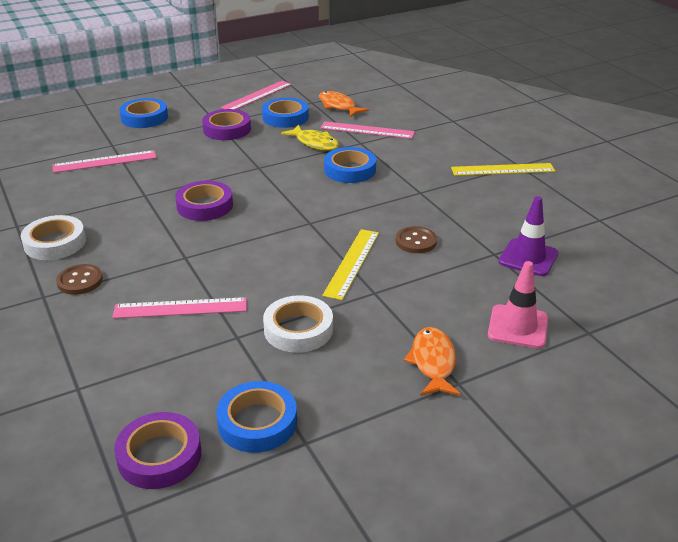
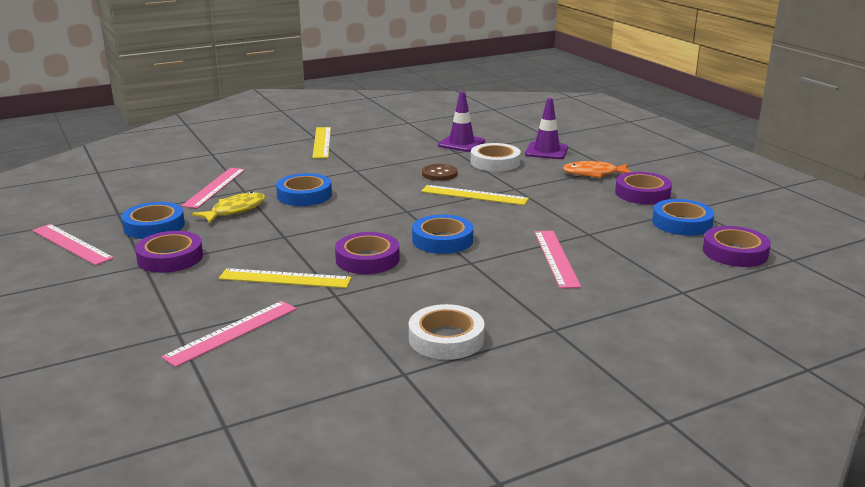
camera: 90 degrees left, 10 degrees down
pink ruler [53,150,157,173] -> pink ruler turned 60 degrees clockwise [162,301,297,367]
brown button [56,264,103,295] -> none
blue tape [119,98,168,128] -> blue tape moved to [412,215,473,254]
white tape [263,295,333,353] -> white tape moved to [471,143,521,172]
orange fish [319,91,369,117] -> none
pink traffic cone [488,261,548,349] -> purple traffic cone [525,98,568,159]
none -> yellow ruler [219,268,352,288]
none -> purple tape [615,172,672,204]

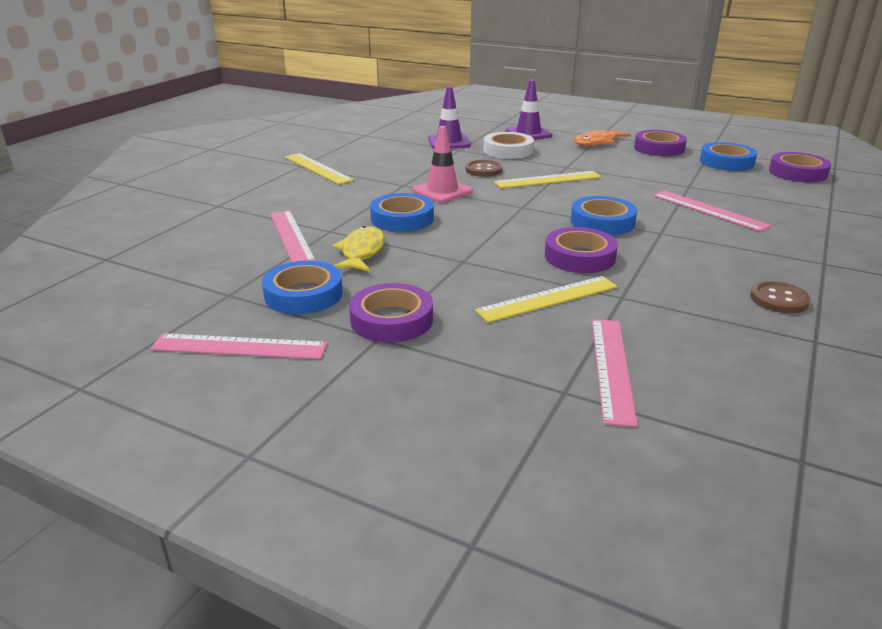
camera: 35 degrees left, 5 degrees up
white tape [409,304,485,360] -> brown button [750,281,811,313]
none -> pink traffic cone [412,126,473,203]

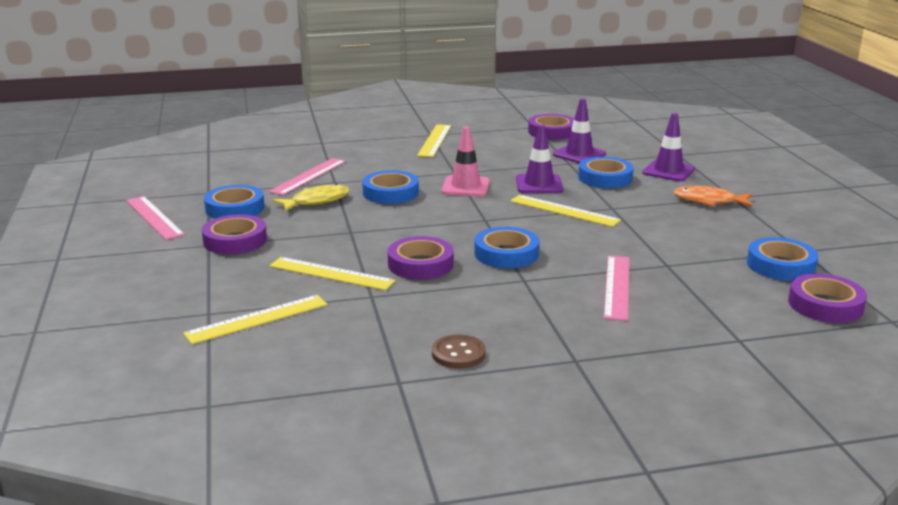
camera: 50 degrees right, 5 degrees down
brown button [466,160,503,177] -> purple traffic cone [516,124,563,193]
white tape [484,132,534,159] -> blue tape [578,157,634,188]
pink ruler [592,319,638,427] -> yellow ruler [183,295,328,344]
purple tape [634,130,687,156] -> purple tape moved to [528,114,574,140]

